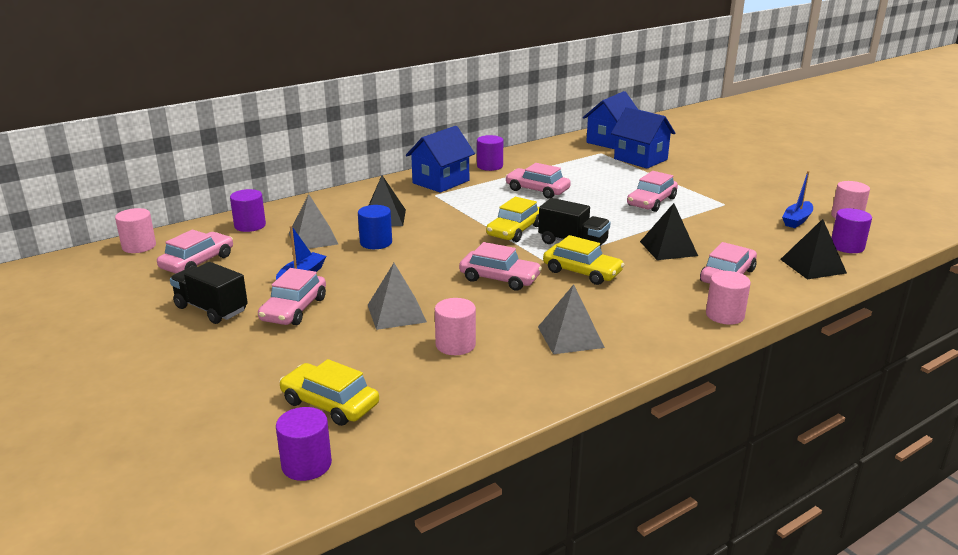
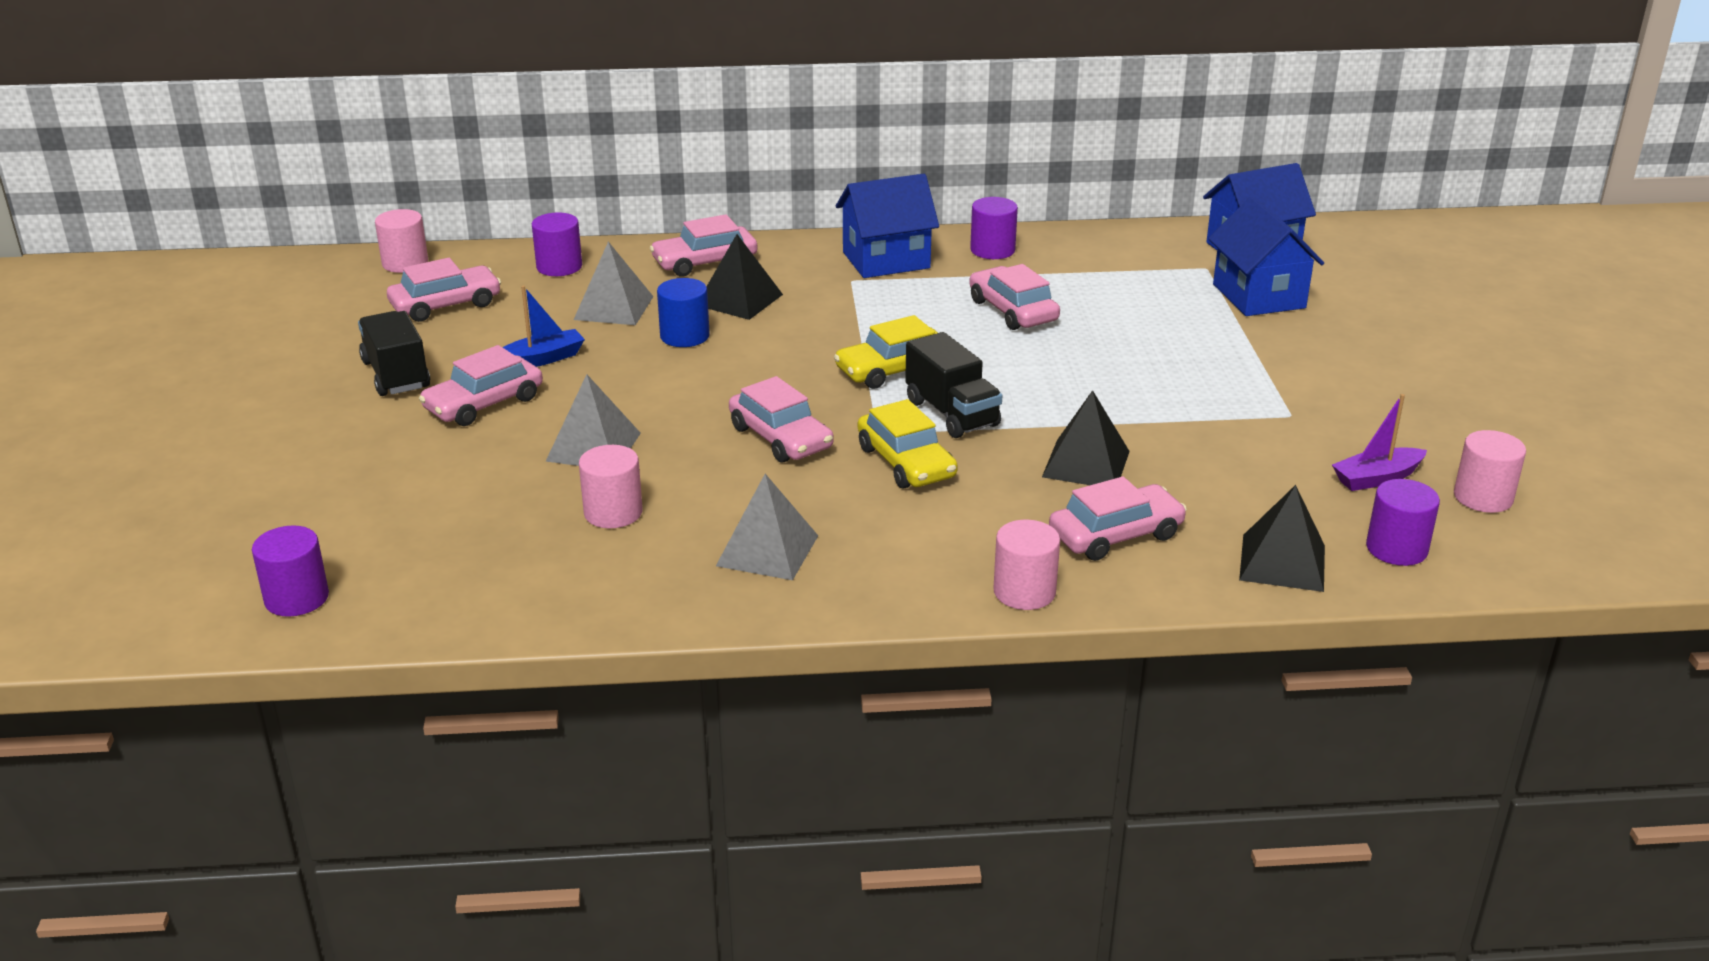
camera: 30 degrees right, 5 degrees up
yellow car [279,359,379,426] -> none
pink car [627,171,678,212] -> pink car moved to [650,214,757,277]
blue boat [782,171,813,228] -> purple boat [1332,394,1427,491]

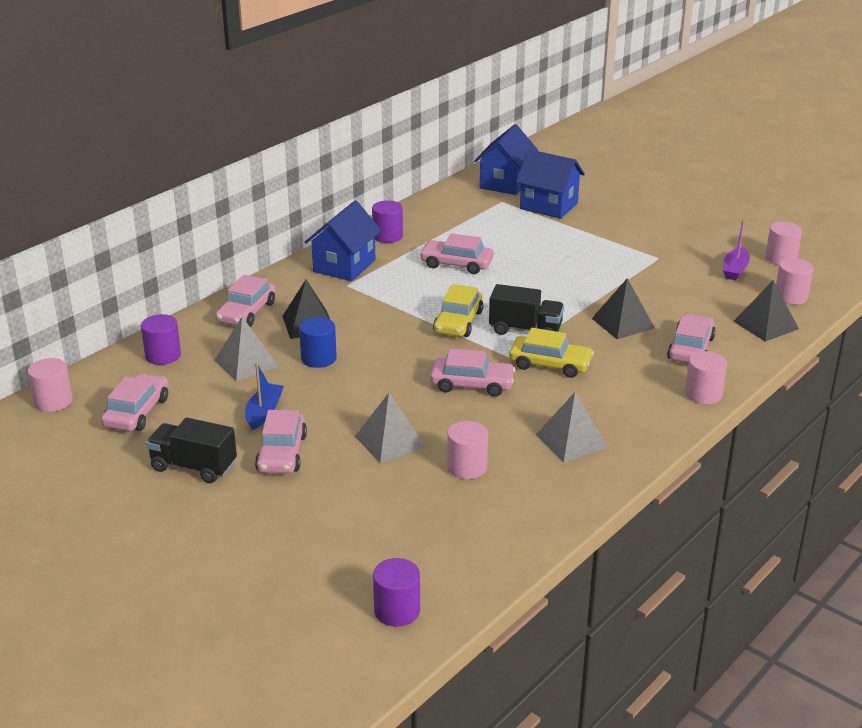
camera: 45 degrees left, 0 degrees up
purple cylinder [1366,479,1440,566] -> pink cylinder [776,258,813,305]

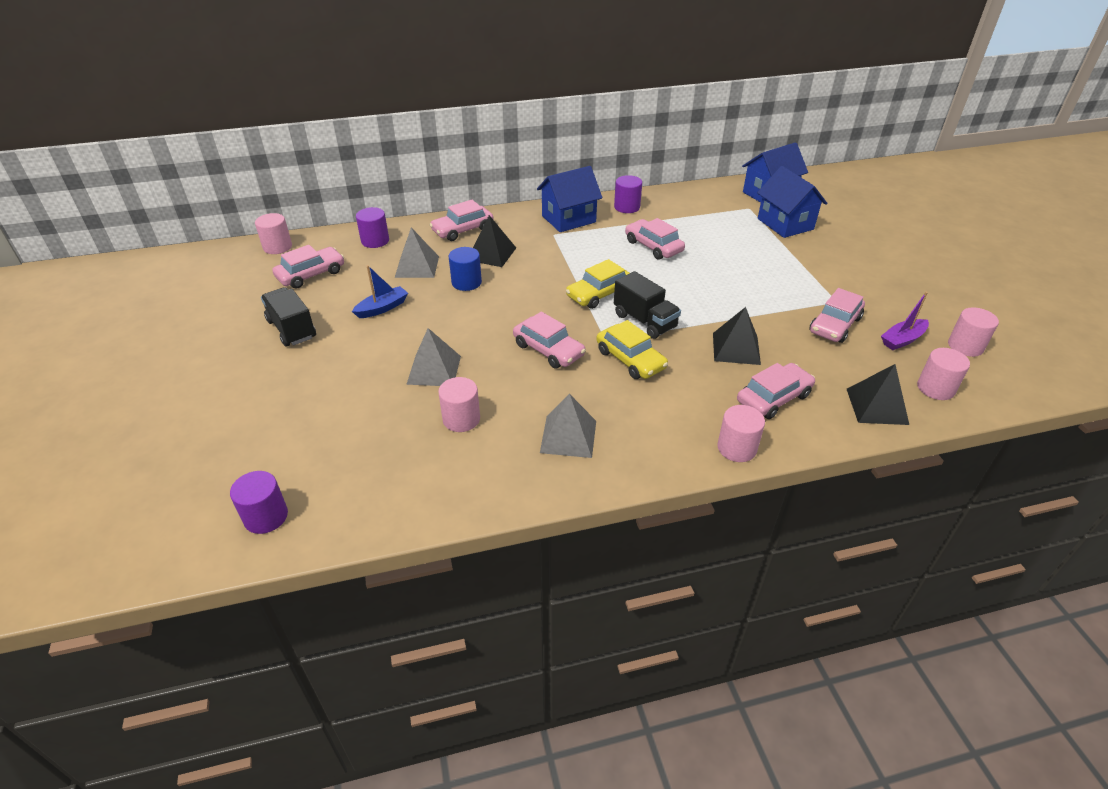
camera: 35 degrees right, 10 degrees up
pink car [255,410,307,473] -> pink car moved to [809,288,865,343]

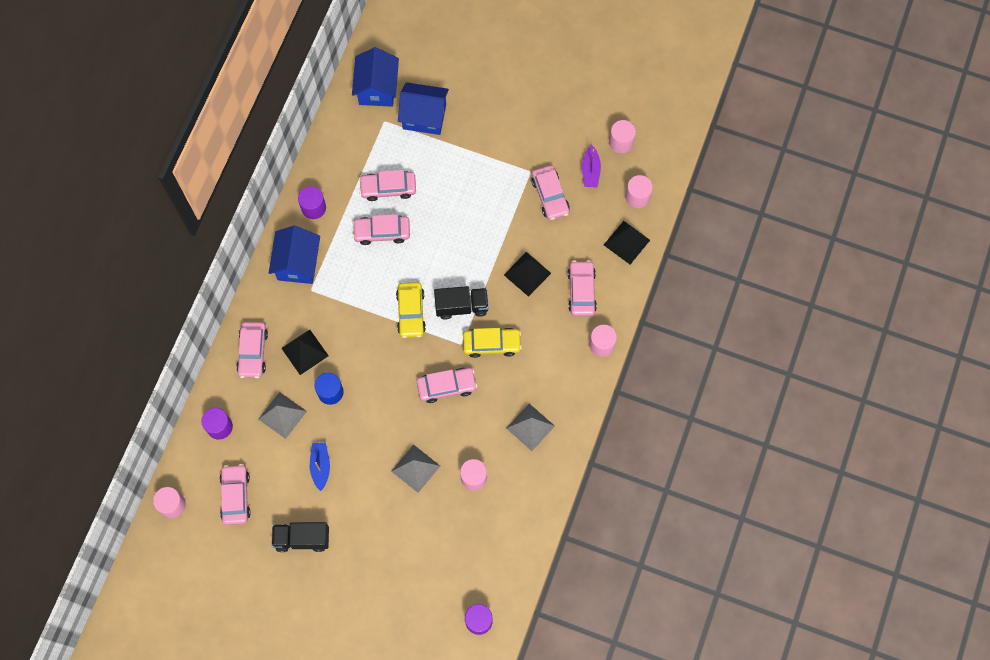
camera: 55 degrees left, 30 degrees up
none -> pink car [359,170,416,201]

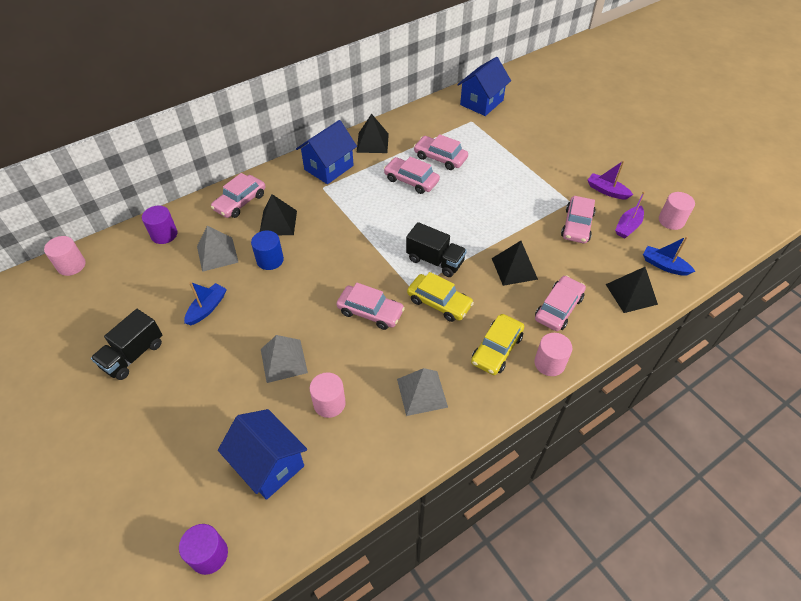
camera: 35 degrees right, 20 degrees down
pink car [219,464,251,525] -> none
black truck [271,522,329,552] -> black truck turned 90 degrees counterclockwise [91,309,163,380]
purple cylinder [298,186,326,219] -> black pyramid [356,113,389,153]
yellow car [396,282,426,338] -> yellow car moved to [471,314,524,375]
blue house [398,82,449,135] -> blue house moved to [218,409,307,500]
pink cylinder [625,175,653,208] -> blue boat [643,236,696,276]
none -> purple boat [588,160,633,199]

